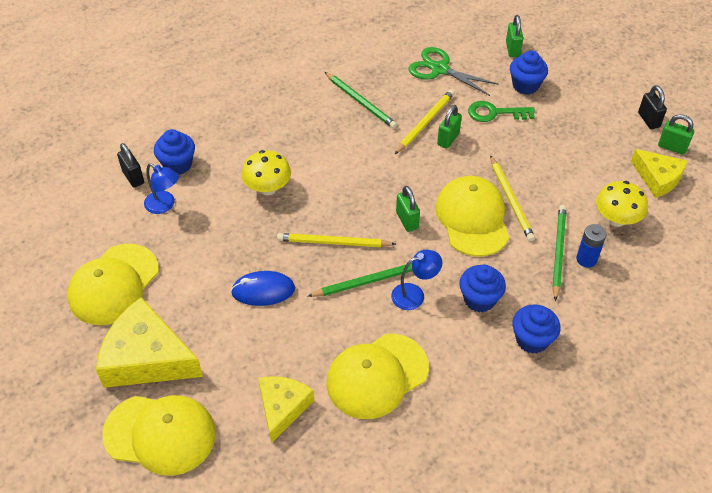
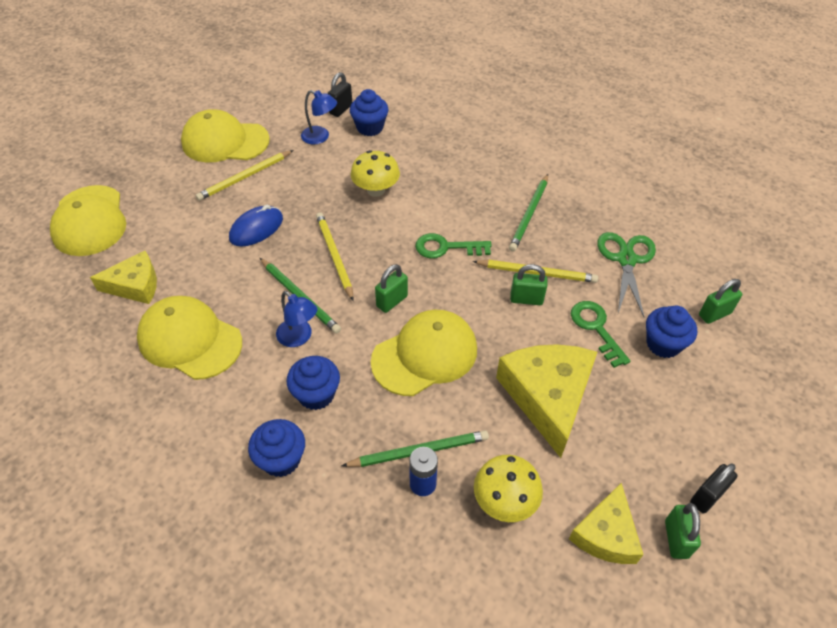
camera: 65 degrees right, 0 degrees up
yellow cheese [96,297,203,388] -> yellow cheese moved to [496,344,597,458]
blue lamp [144,163,179,214] -> blue lamp turned 75 degrees counterclockwise [301,90,337,144]
blue mouse [231,271,295,306] -> blue mouse turned 75 degrees clockwise [229,205,283,246]
yellow pencil [490,155,535,241] -> yellow pencil moved to [196,150,293,201]
none -> green key [415,233,492,258]

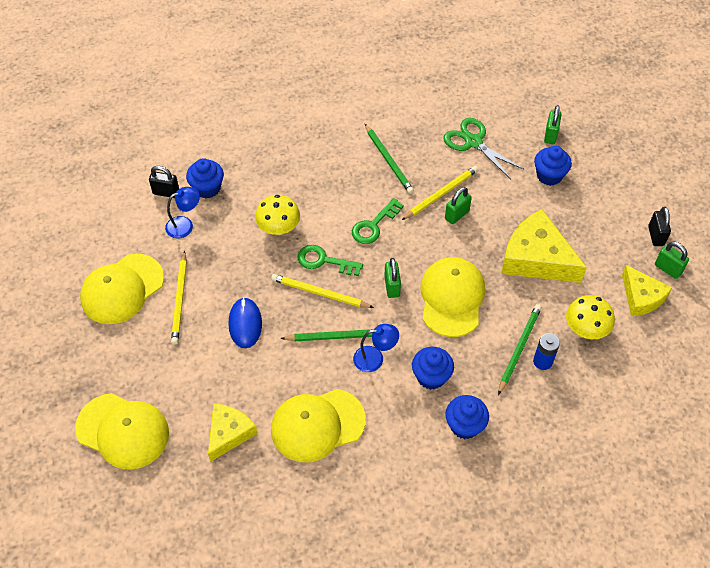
camera: 50 degrees left, 5 degrees up
black padlock [327,72,352,117] -> black padlock turned 60 degrees counterclockwise [149,166,179,198]
green key [571,301,630,368] -> green key moved to [298,245,363,276]

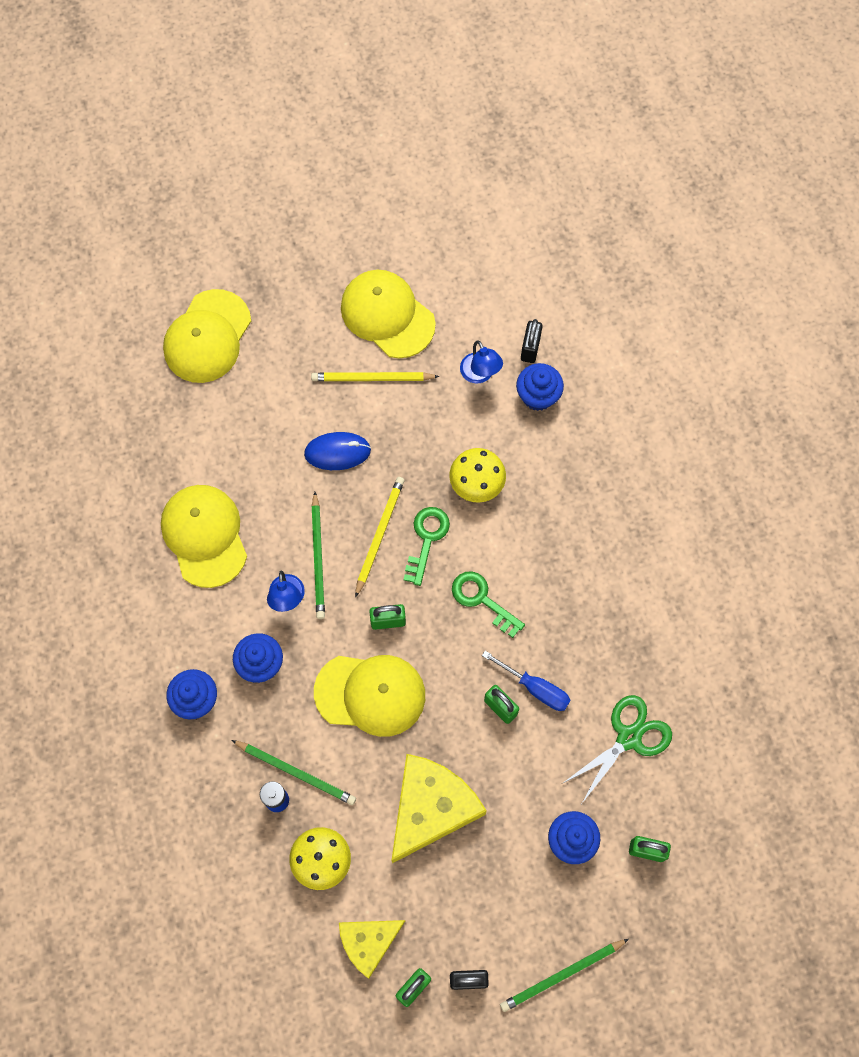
camera: 90 degrees right, 15 degrees up
yellow cheese [208,404,258,462] -> none
green pencil [365,124,414,194] -> green pencil moved to [500,939,629,1012]
yellow pencil [402,166,478,220] -> blue screwdriver [482,651,571,711]

